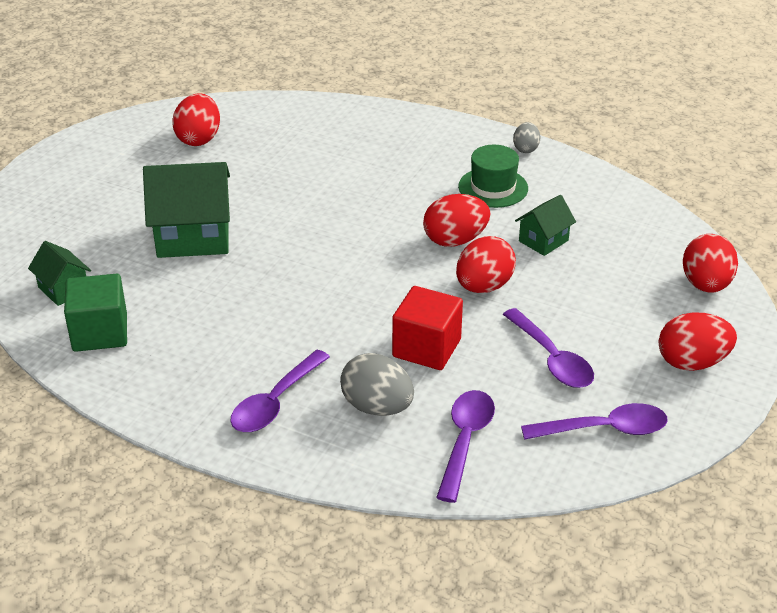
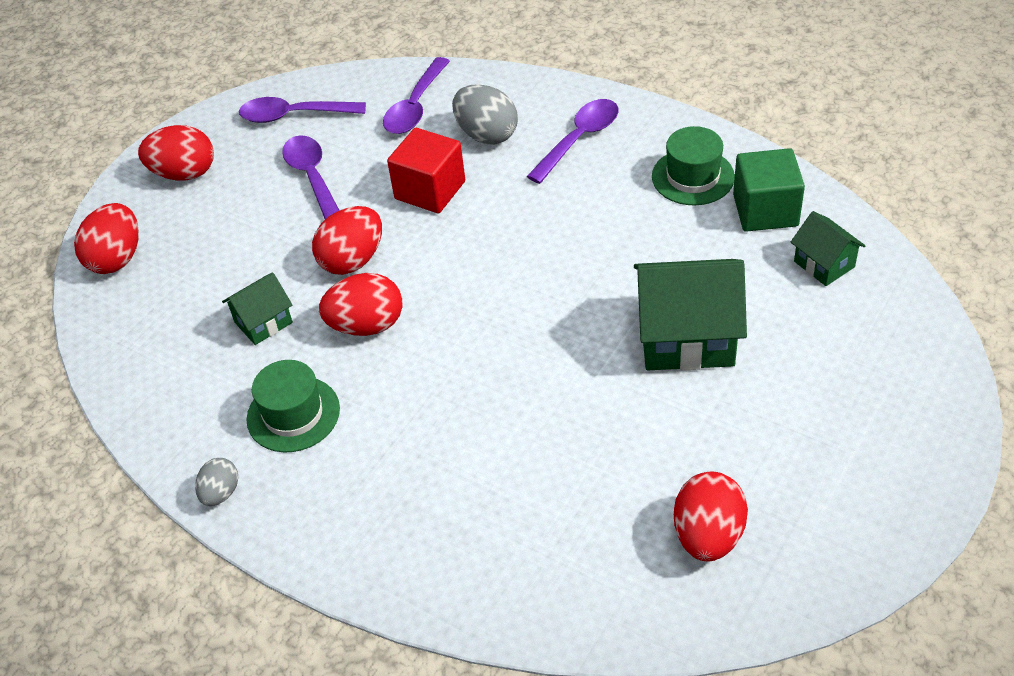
camera: 170 degrees left, 10 degrees up
none -> green hat [652,126,735,205]

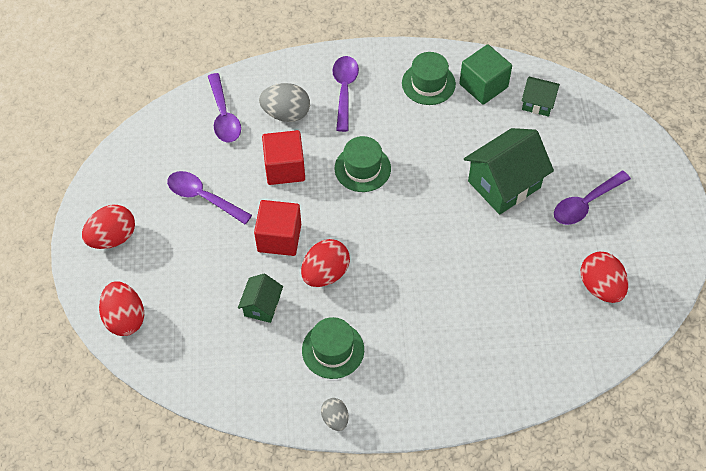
camera: 40 degrees left, 10 degrees up
purple spoon [239,97,366,123] -> purple spoon moved to [554,171,631,225]
red egg [312,206,382,275] -> red cube [254,200,301,256]
none -> green hat [335,136,391,192]

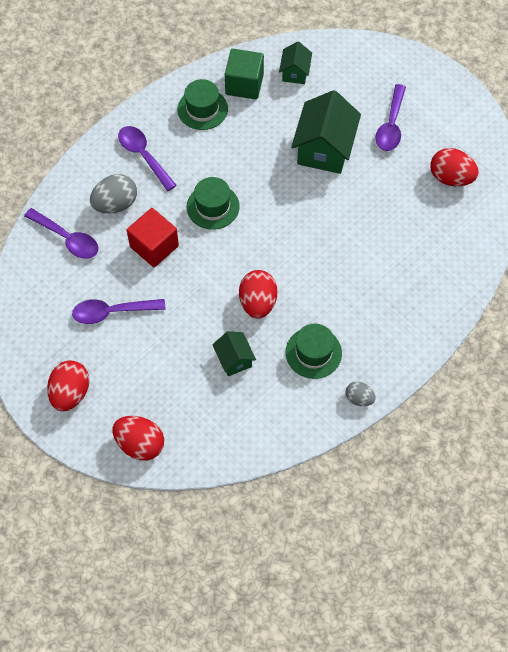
camera: 40 degrees left, 5 degrees up
red cube [254,200,301,256] -> none
green house [522,77,560,117] -> green house turned 60 degrees counterclockwise [279,41,312,84]

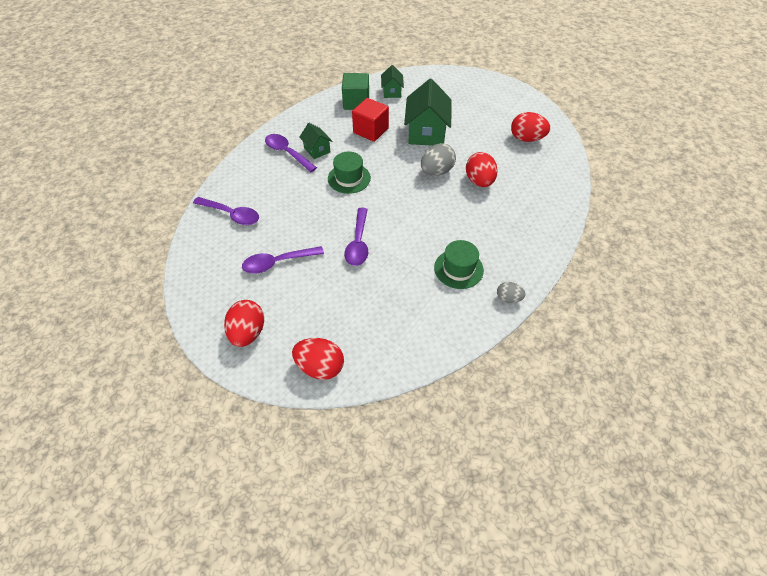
camera: 10 degrees left, 10 degrees down
grey egg [90,174,137,213] -> grey egg moved to [421,143,456,176]
red cube [127,208,179,267] -> red cube moved to [352,98,389,142]
green hat [177,79,228,130] -> none
green house [212,331,256,376] -> green house moved to [299,123,332,159]
red egg [239,270,277,318] -> red egg moved to [466,152,498,187]
purple spoon [375,84,406,151] -> purple spoon moved to [345,208,368,266]

